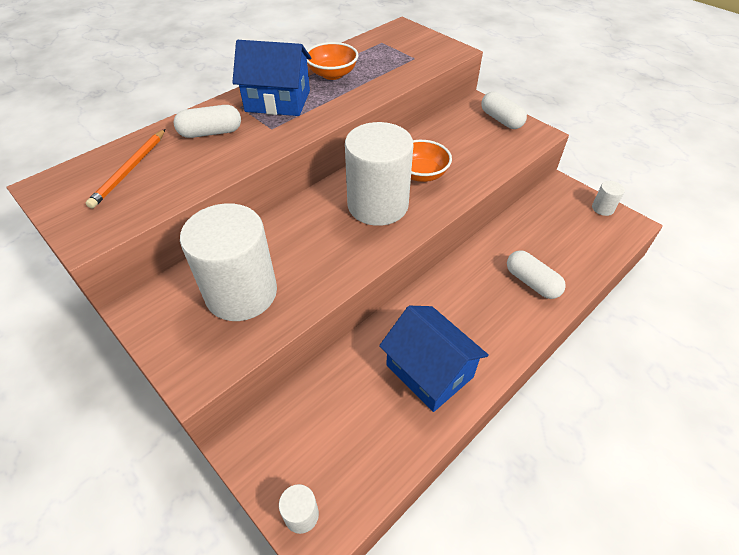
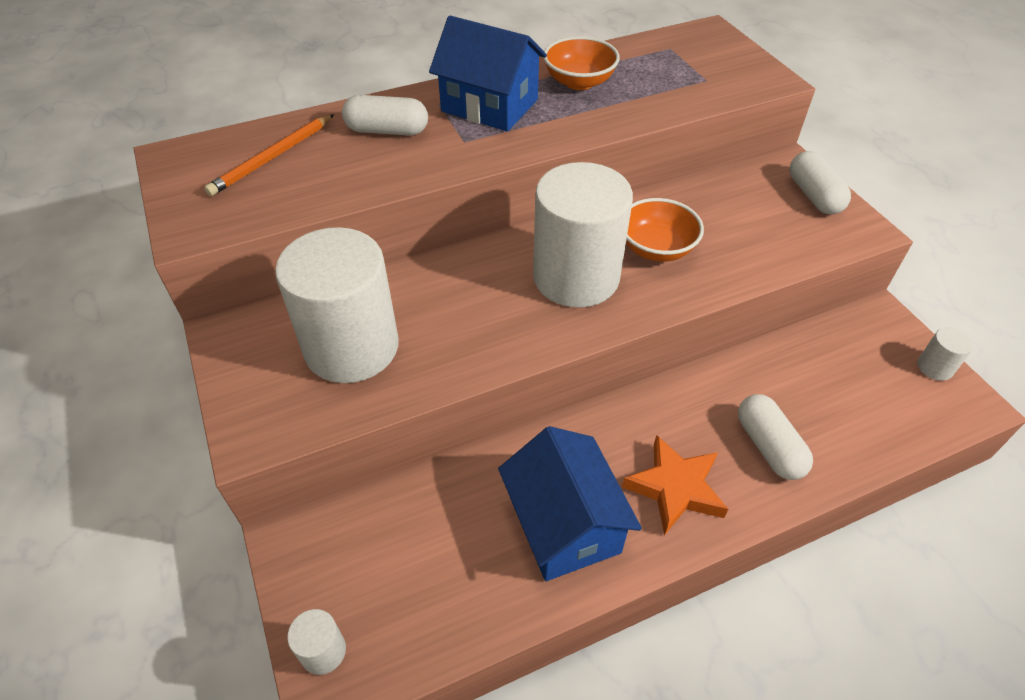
camera: 20 degrees right, 0 degrees up
none -> orange star [622,435,728,535]

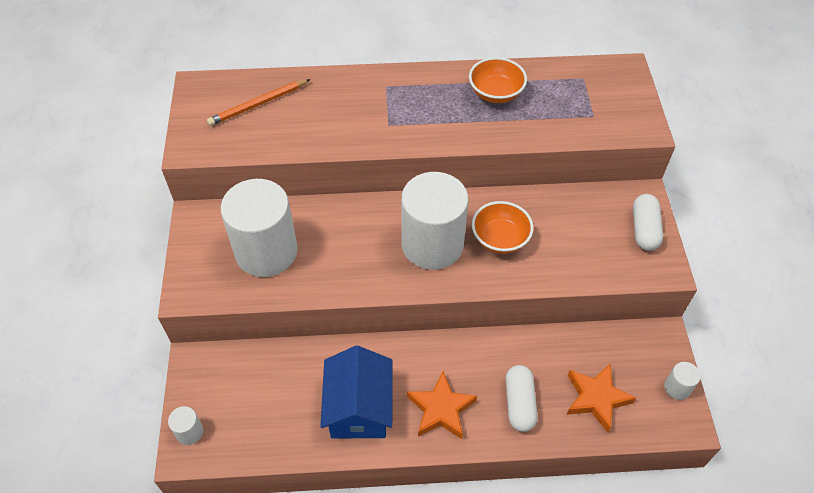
camera: 20 degrees right, 5 degrees up
white capsule [342,95,428,136] -> none
blue house [429,16,547,132] -> none
none -> orange star [567,363,636,432]

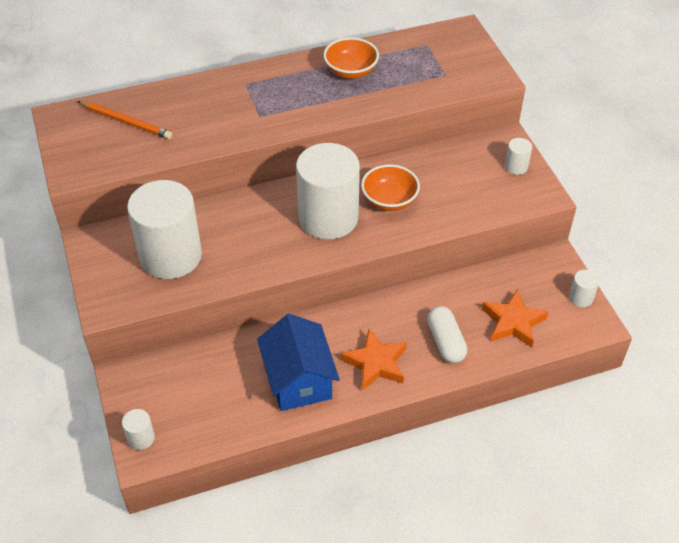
camera: 15 degrees left, 5 degrees down
orange pencil [207,79,310,126] -> orange pencil turned 105 degrees counterclockwise [77,101,172,139]
white capsule [633,194,663,251] -> white cylinder [505,138,532,175]

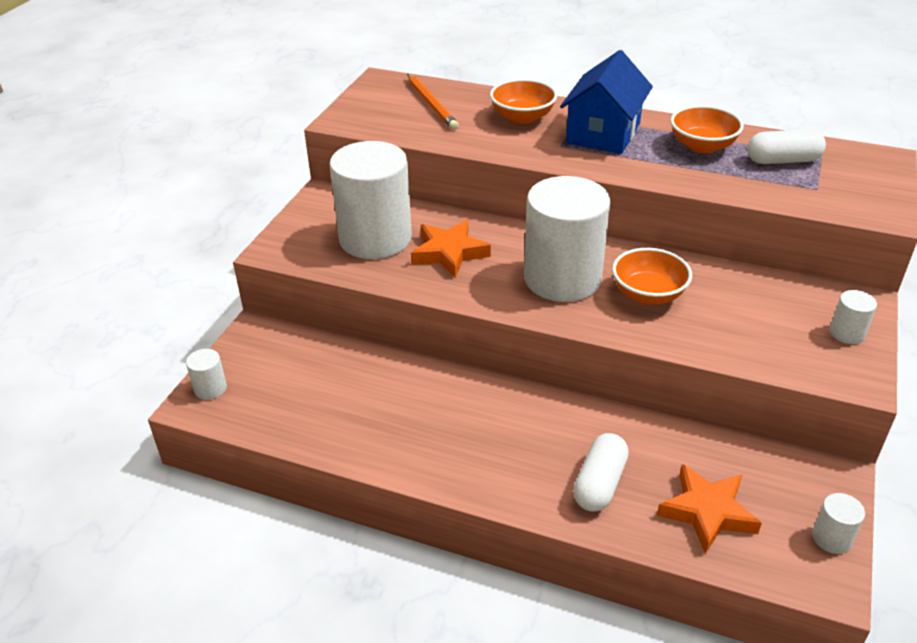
camera: 40 degrees right, 10 degrees down
blue house [257,314,340,411] -> blue house moved to [560,50,653,154]
orange star [341,329,407,391] -> orange star moved to [411,220,491,278]
none -> orange bowl [490,79,557,124]
none -> white capsule [747,129,826,164]

